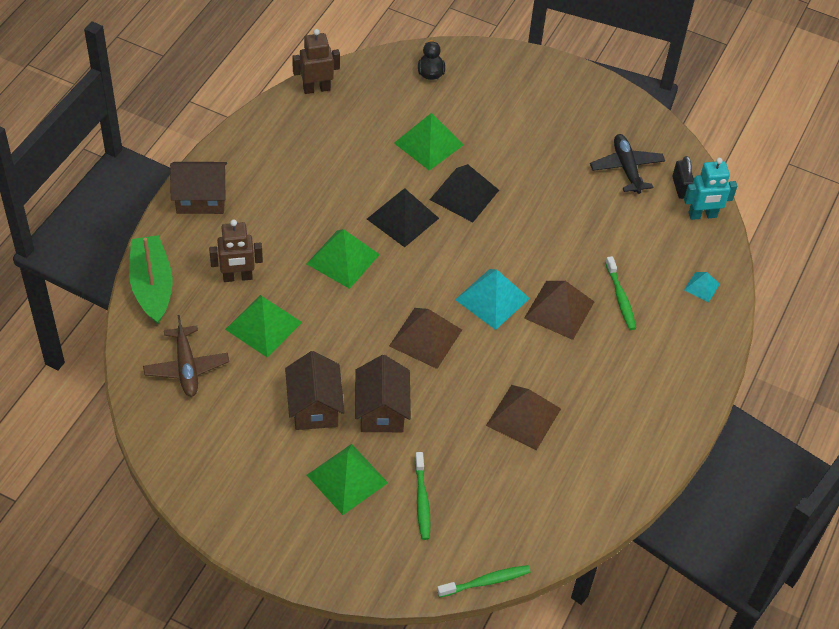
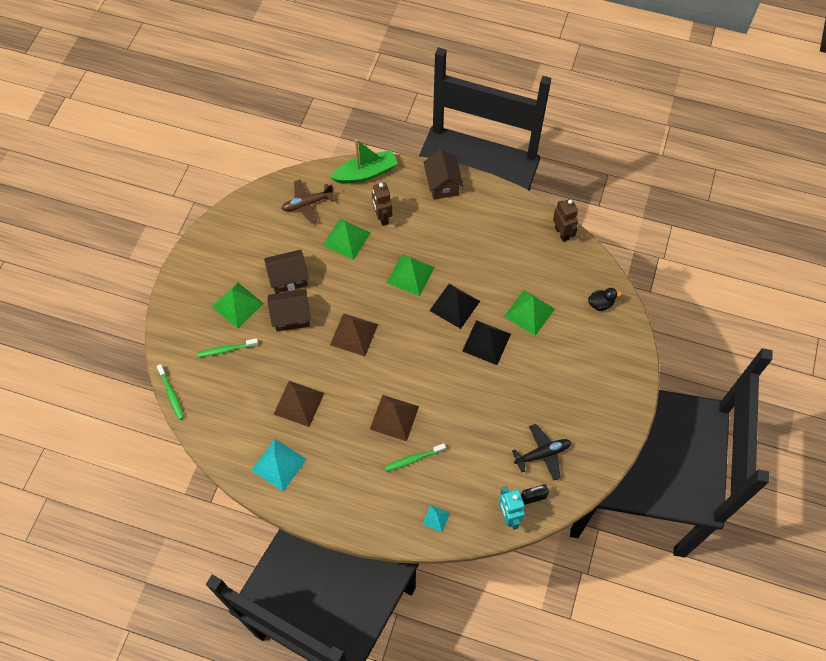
camera: 85 degrees right, 10 degrees up
turquoise pyramid [455,269,530,330] -> turquoise pyramid moved to [251,439,307,491]

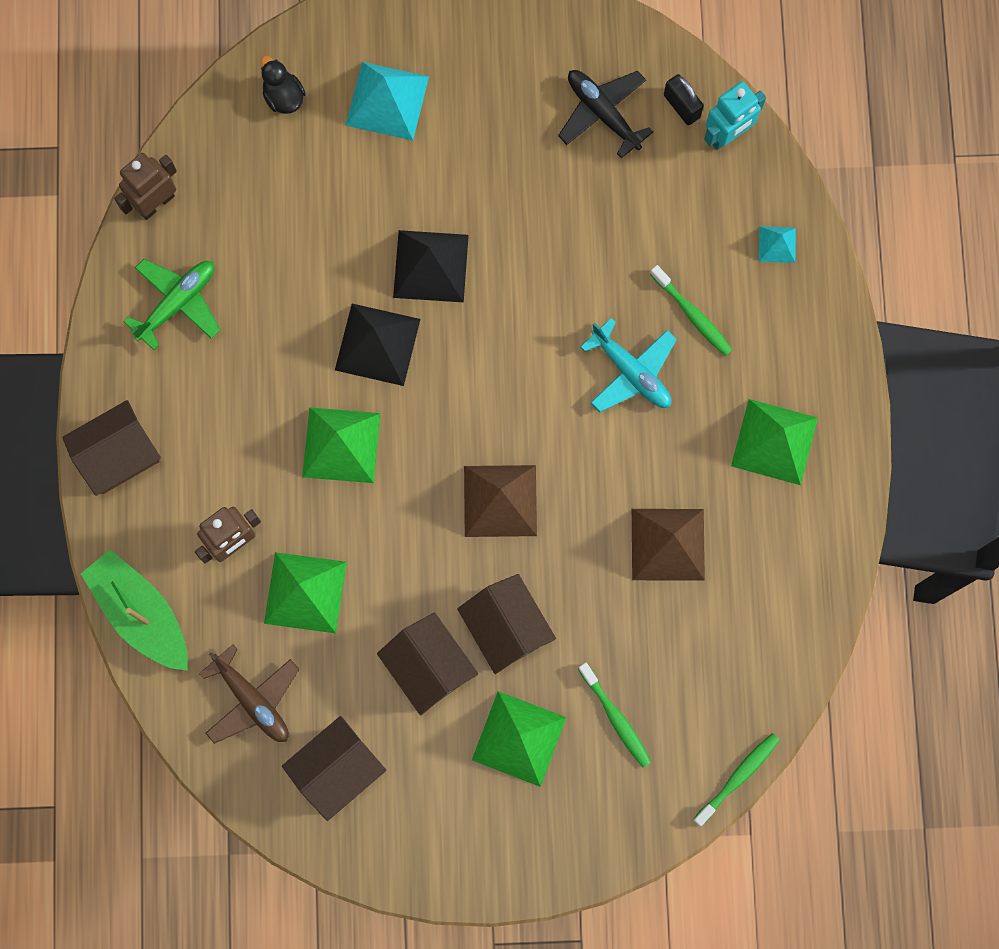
camera: 110 degrees left, 15 degrees up
turquoise pyramid [251,439,307,491] -> turquoise pyramid moved to [346,62,429,140]
brown pyramid [370,395,419,441] -> turquoise plane [580,318,677,412]
green pyramid [504,290,555,336] -> green pyramid moved to [731,399,818,485]
none -> green plane [124,259,221,351]
none -> brown house [282,716,386,821]

